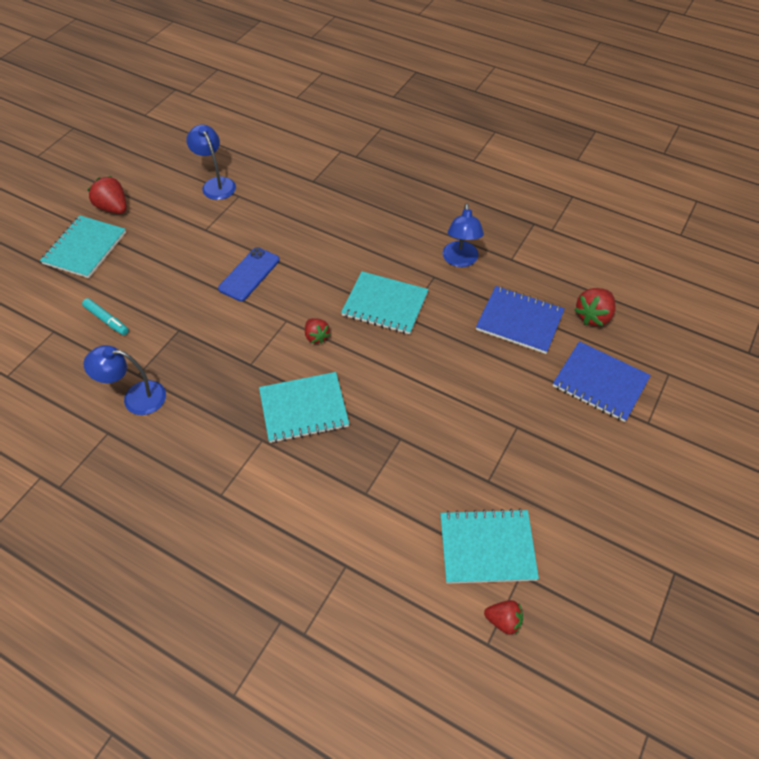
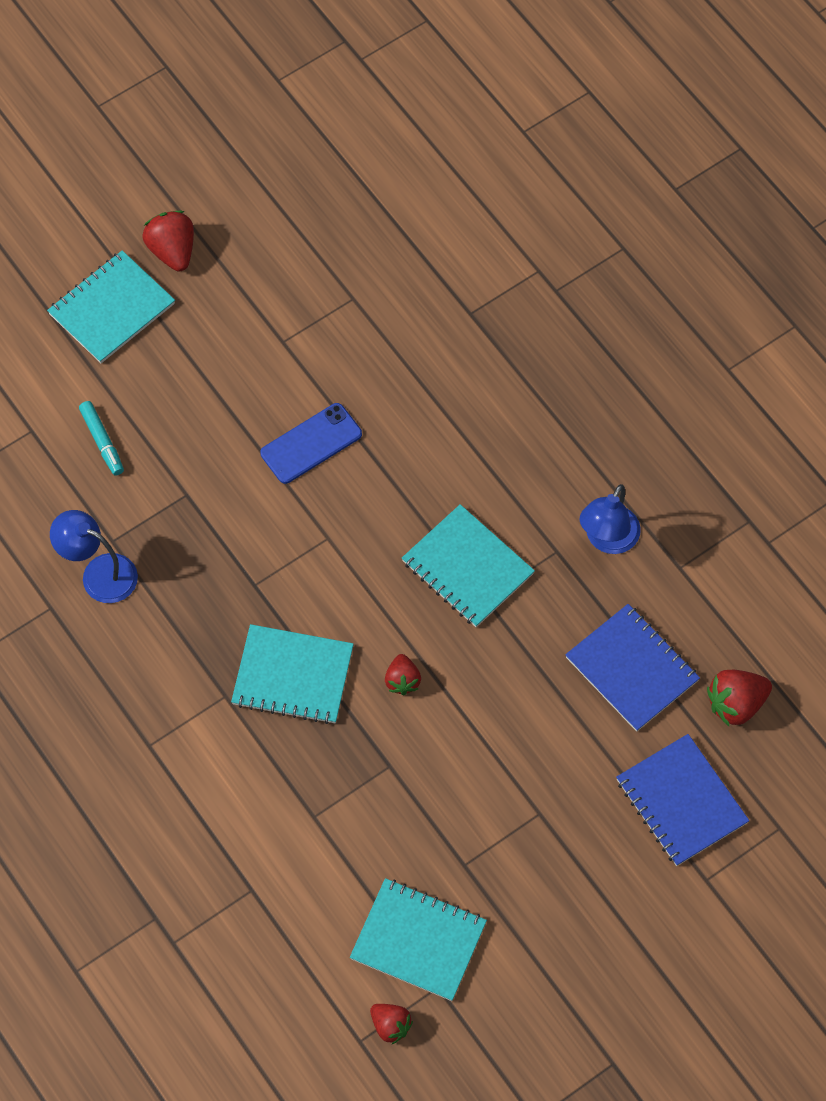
camera: 25 degrees right, 10 degrees up
blue lamp [186,124,236,200] -> none
red strawberry [305,318,330,344] -> red strawberry moved to [385,654,421,695]

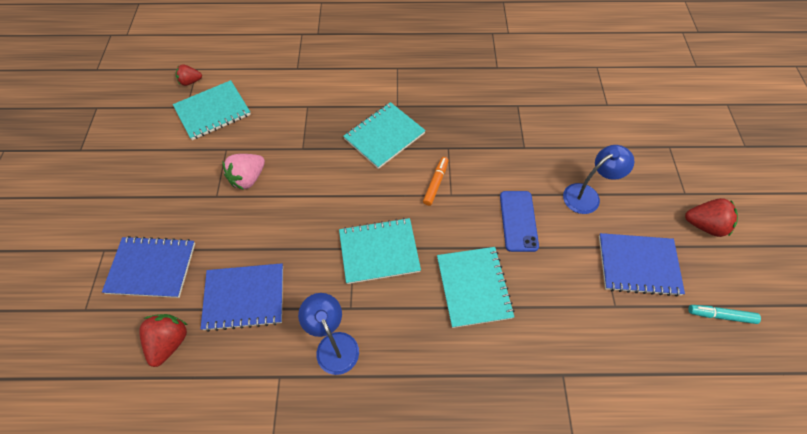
camera: 125 degrees right, 5 degrees down
turquoise notebook [47,250,175,363] -> turquoise notebook moved to [437,247,515,328]
blue lamp [50,510,138,603] -> blue lamp moved to [563,145,635,214]
turquoise marker [79,401,124,476] -> turquoise marker moved to [688,305,761,324]
red strawberry [385,654,421,695] -> none
none -> pink strawberry [223,154,265,190]
none -> orange marker [423,157,449,206]
none -> blue notebook [599,233,685,296]

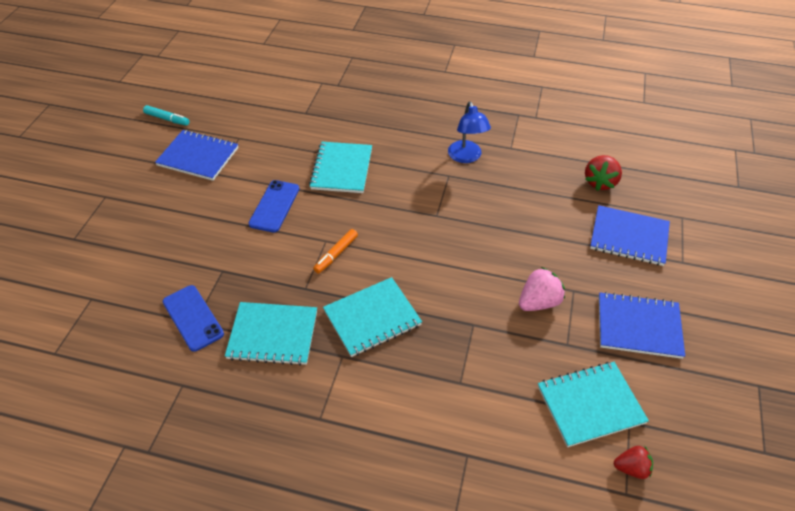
camera: 165 degrees left, 10 degrees down
blue notebook [200,263,283,332] -> blue notebook moved to [599,292,685,359]
turquoise notebook [339,218,421,284] -> turquoise notebook moved to [225,302,317,366]
blue lamp [563,145,635,214] -> none
red strawberry [685,198,738,237] -> none
none -> blue phone [163,285,224,352]

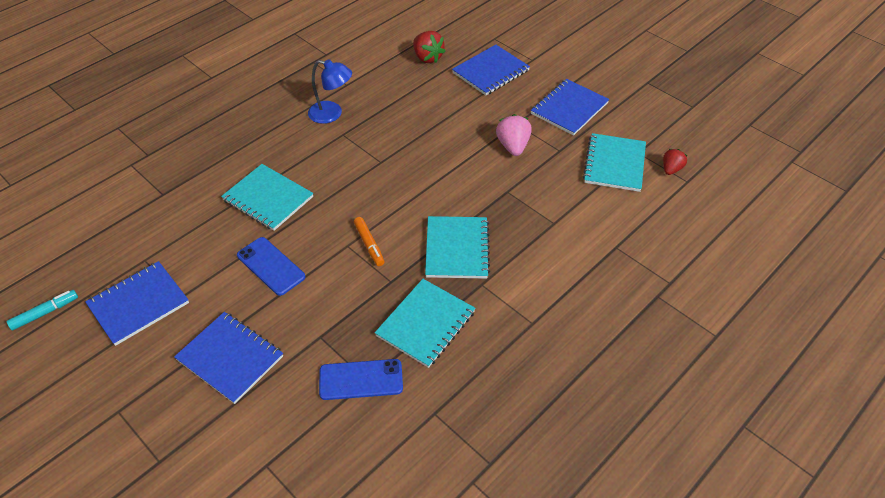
camera: 60 degrees left, 0 degrees up
none -> blue notebook [174,312,283,404]

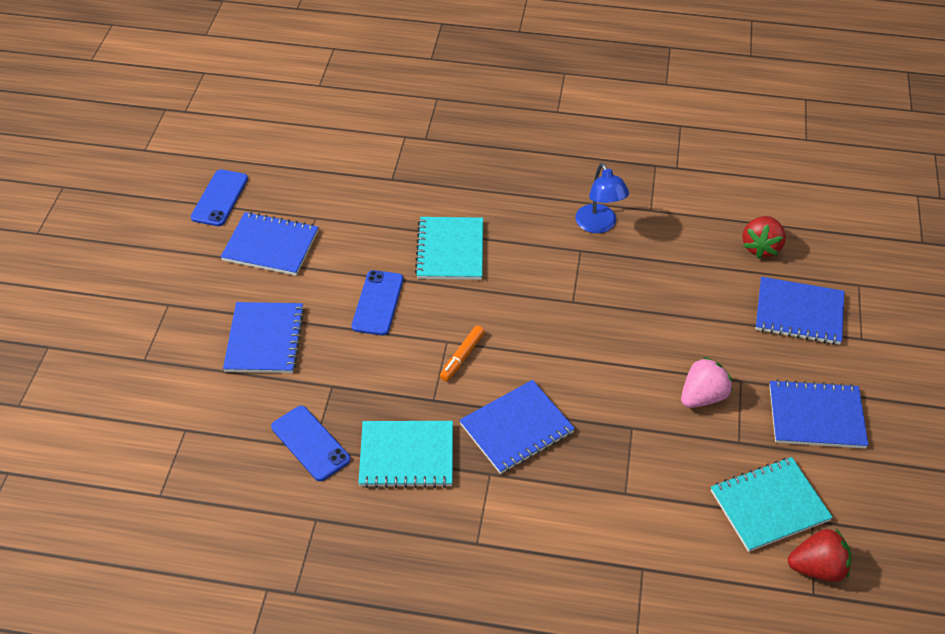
camera: 55 degrees right, 0 degrees up
turquoise marker [7,290,78,331] -> blue phone [191,169,248,226]
turquoise notebook [425,216,490,279] -> blue notebook [459,380,575,474]
red strawberry [663,149,687,175] -> red strawberry [788,529,851,582], size x1.54

